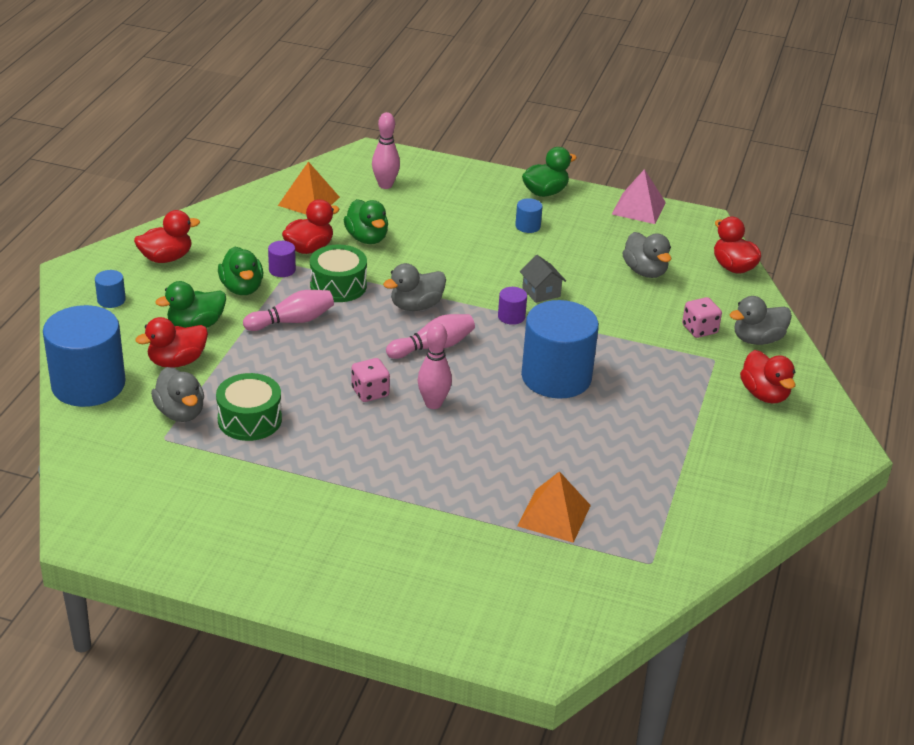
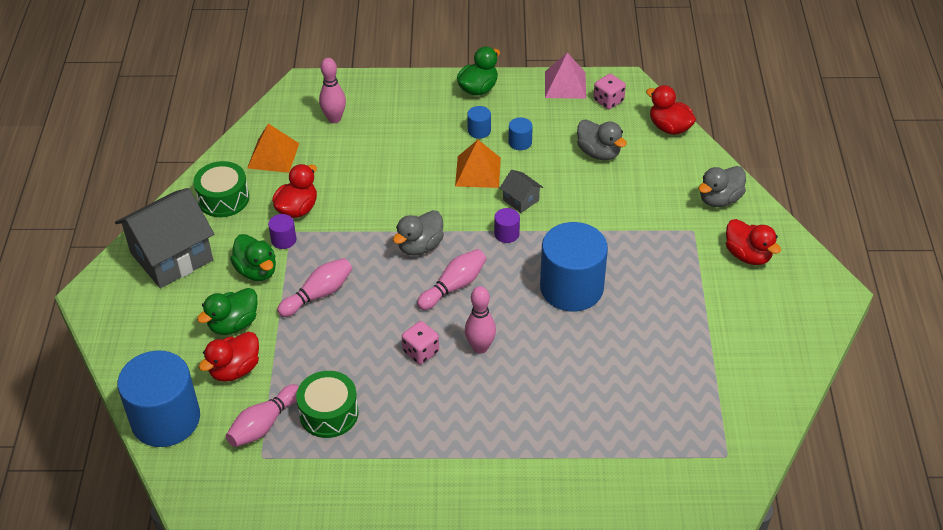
camera: 15 degrees left, 10 degrees up
blue cylinder [95,270,126,308] -> blue cylinder moved to [509,117,533,150]
red duck [134,210,200,263] -> grey house [115,188,214,288]
grey duck [151,367,204,422] -> pink bowling pin [226,384,299,447]
green drum [310,244,367,302] -> green drum moved to [193,161,249,217]
green duck [344,199,388,244] -> none
orange pyramid [518,471,591,543] -> orange pyramid moved to [455,140,501,188]
pink dice [682,297,722,338] -> pink dice moved to [593,74,626,109]

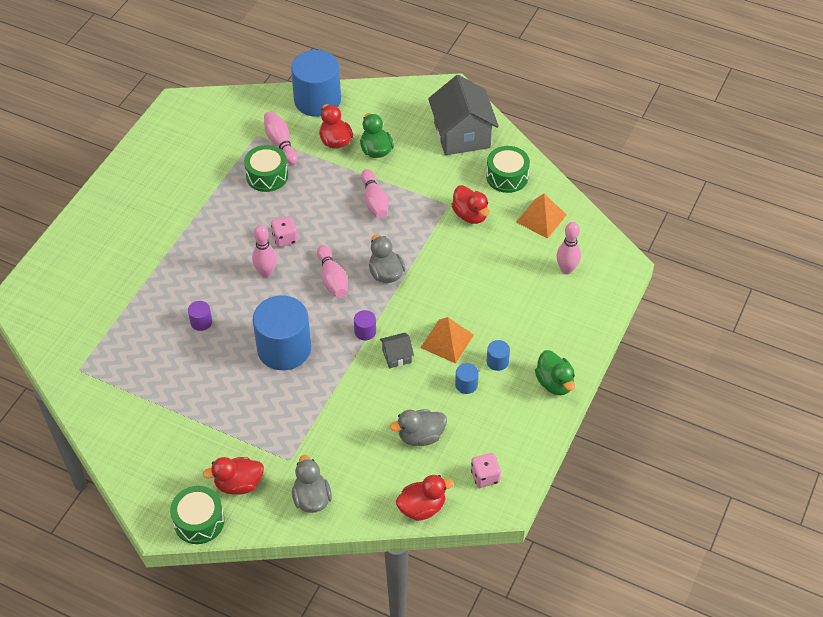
camera: 115 degrees right, 5 degrees up
green duck [230,234,276,281] -> none
purple cylinder [268,214,296,249] -> purple cylinder moved to [188,301,212,331]
pink pyramid [545,53,586,99] -> none
none -> green drum [170,486,224,544]

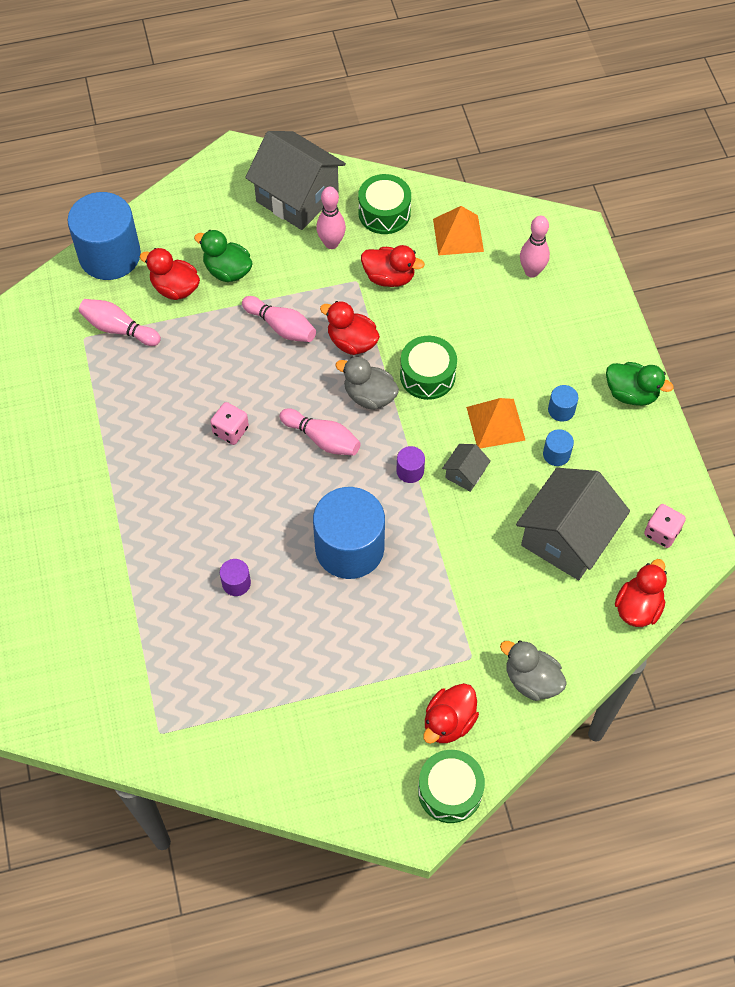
camera: 40 degrees left, 10 degrees up
green drum [244,145,288,192] -> green drum moved to [400,336,457,400]
pink bowling pin [252,225,277,277] -> pink bowling pin moved to [316,187,346,249]
grey duck [390,409,447,446] -> grey house [516,468,630,580]
none -> red duck [320,301,380,355]

